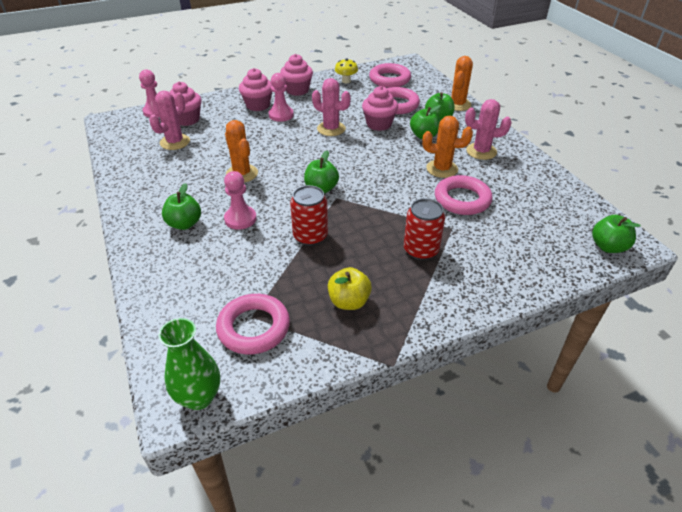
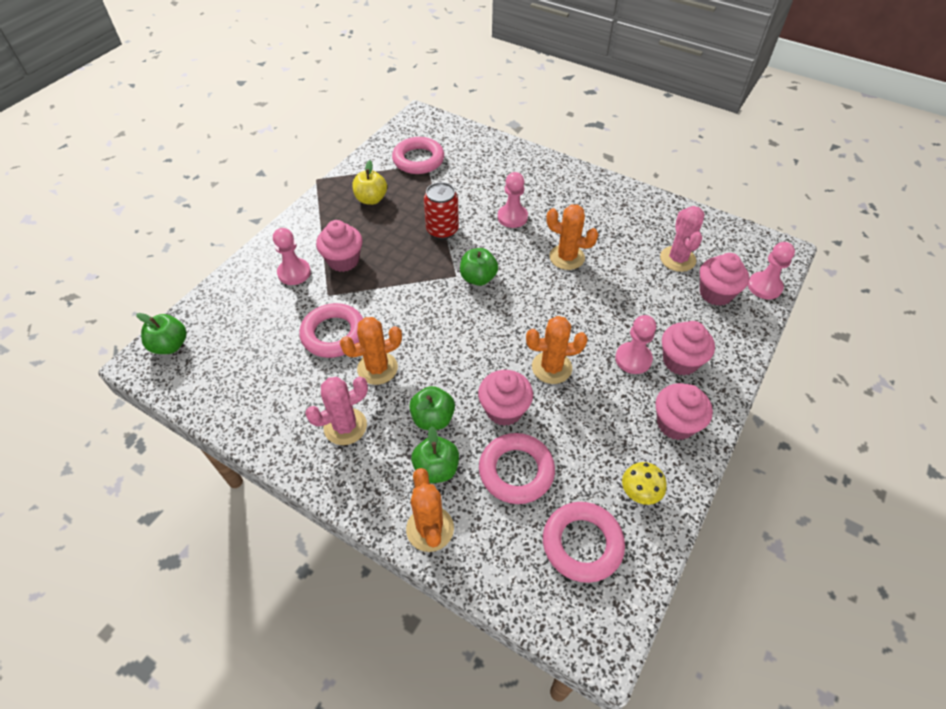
camera: 145 degrees right, 10 degrees up
green vase [158,318,220,410] -> none
green apple [162,183,201,230] -> none
pink cactus [312,78,351,136] -> orange cactus [526,316,588,384]
red can [404,198,445,260] -> pink cupcake [316,220,363,272]
none -> pink pawn [273,228,311,285]

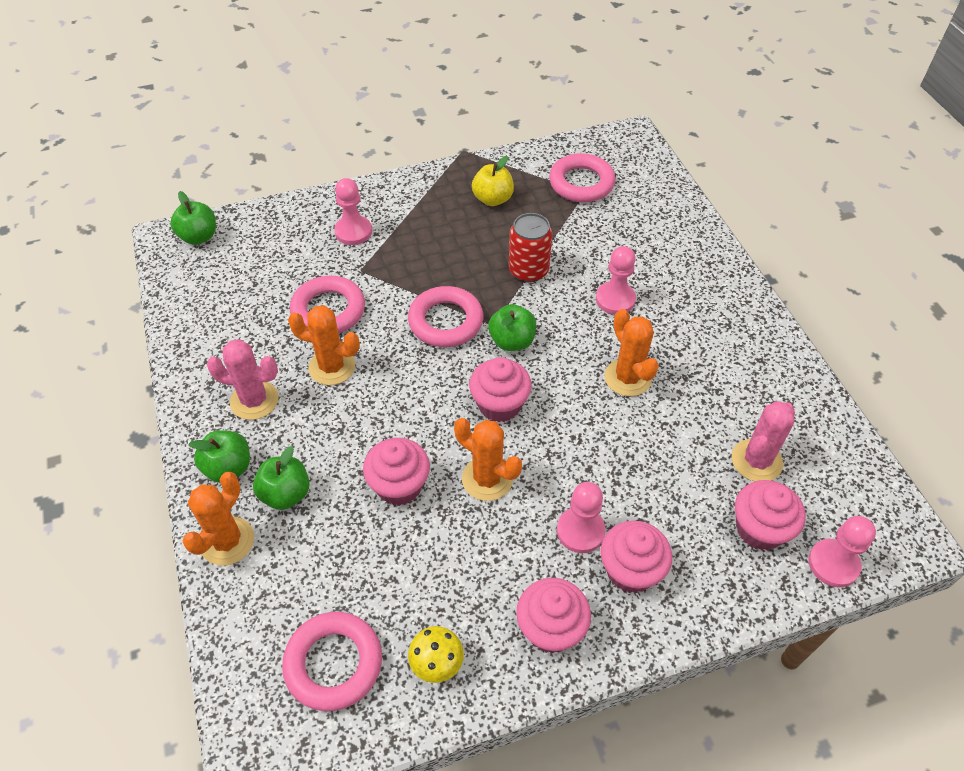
camera: 40 degrees right, 0 degrees up
pink cupcake [316,220,363,272] -> pink cupcake moved to [469,357,532,422]
green apple [409,386,455,430] -> green apple moved to [188,430,250,483]
pink ring [479,433,555,504] -> pink ring moved to [408,286,483,347]

